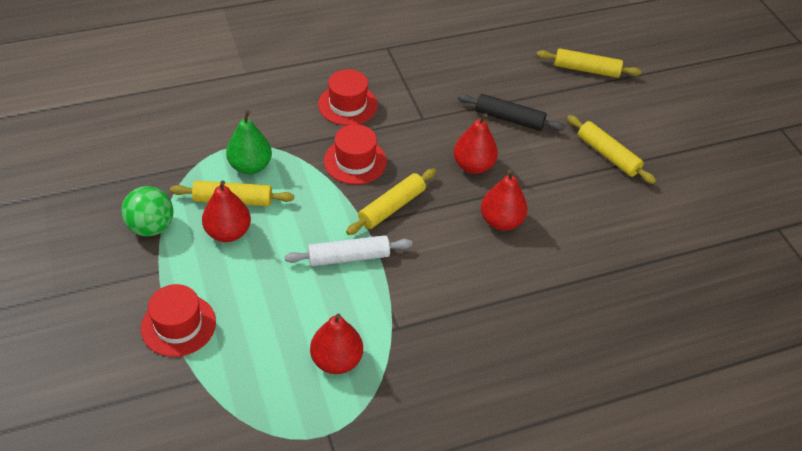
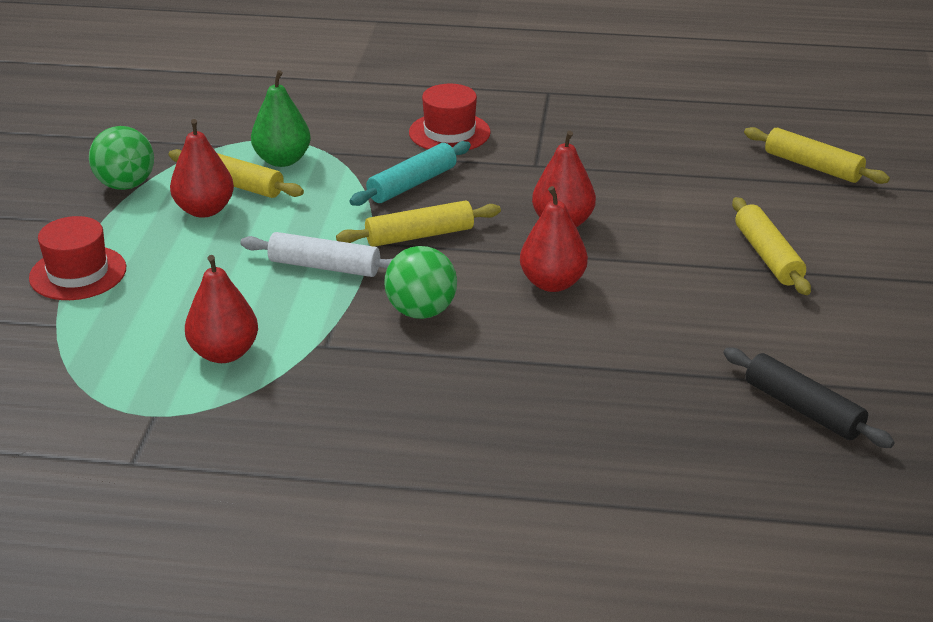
camera: 30 degrees right, 15 degrees down
red hat [324,124,387,185] -> turquoise rolling pin [350,141,471,206]
black rolling pin [458,94,565,131] -> black rolling pin moved to [724,348,895,448]
none -> green ball [384,246,457,319]

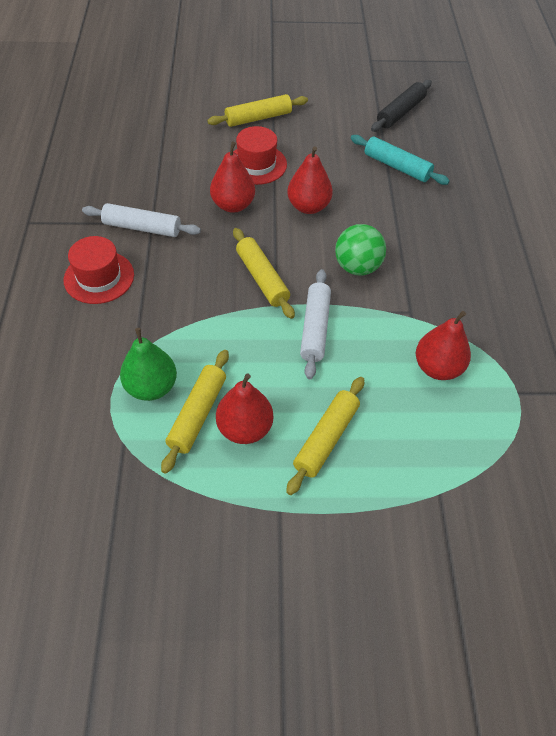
camera: 100 degrees left, 20 degrees up
red hat [29,216,126,300] -> red hat moved to [233,126,287,185]
green ball [89,126,154,190] -> none
turquoise rolling pin [350,141,471,206] -> turquoise rolling pin moved to [351,135,450,185]
yellow rolling pin [744,127,890,184] -> yellow rolling pin moved to [286,377,364,495]
none -> white rolling pin [82,203,201,237]

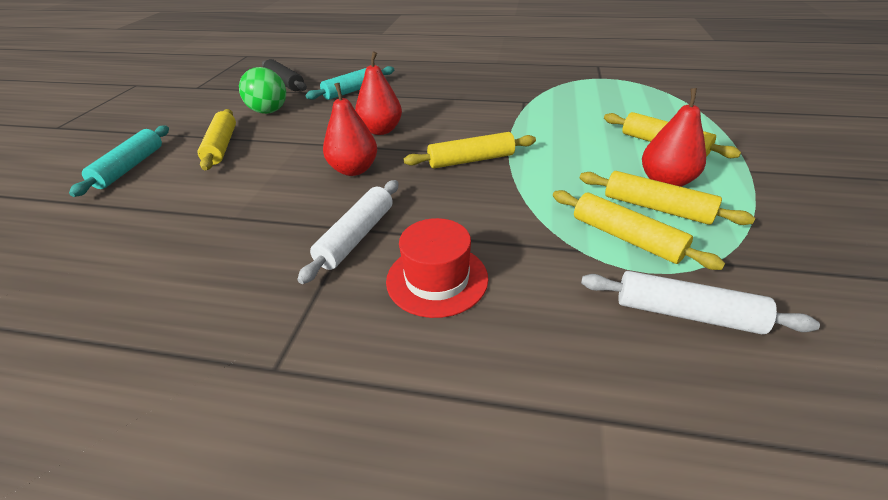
camera: 75 degrees left, 15 degrees down
green pear [120,328,177,401] -> yellow rolling pin [553,190,725,270]
red hat [233,126,287,185] -> none
white rolling pin [300,269,331,379] -> white rolling pin moved to [581,271,820,334]
green ball [335,224,386,276] -> green ball moved to [239,67,286,114]
red pear [416,311,471,380] -> none
none -> turquoise rolling pin [69,125,169,197]

